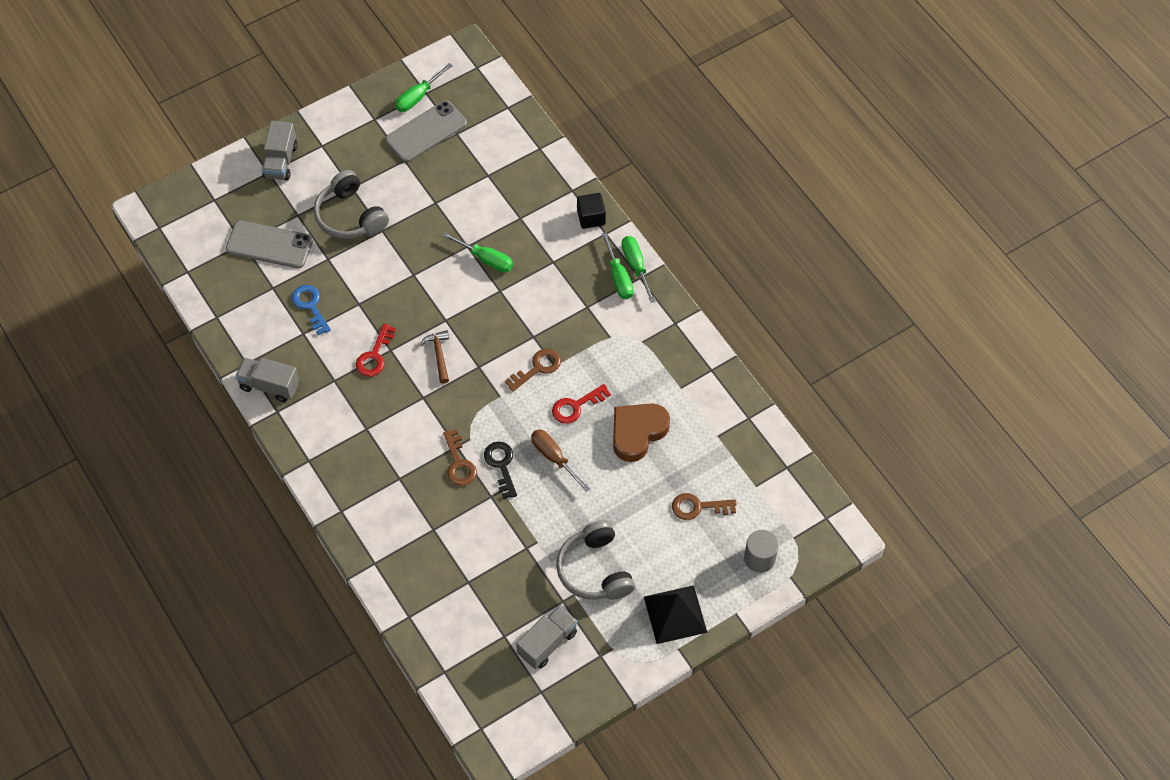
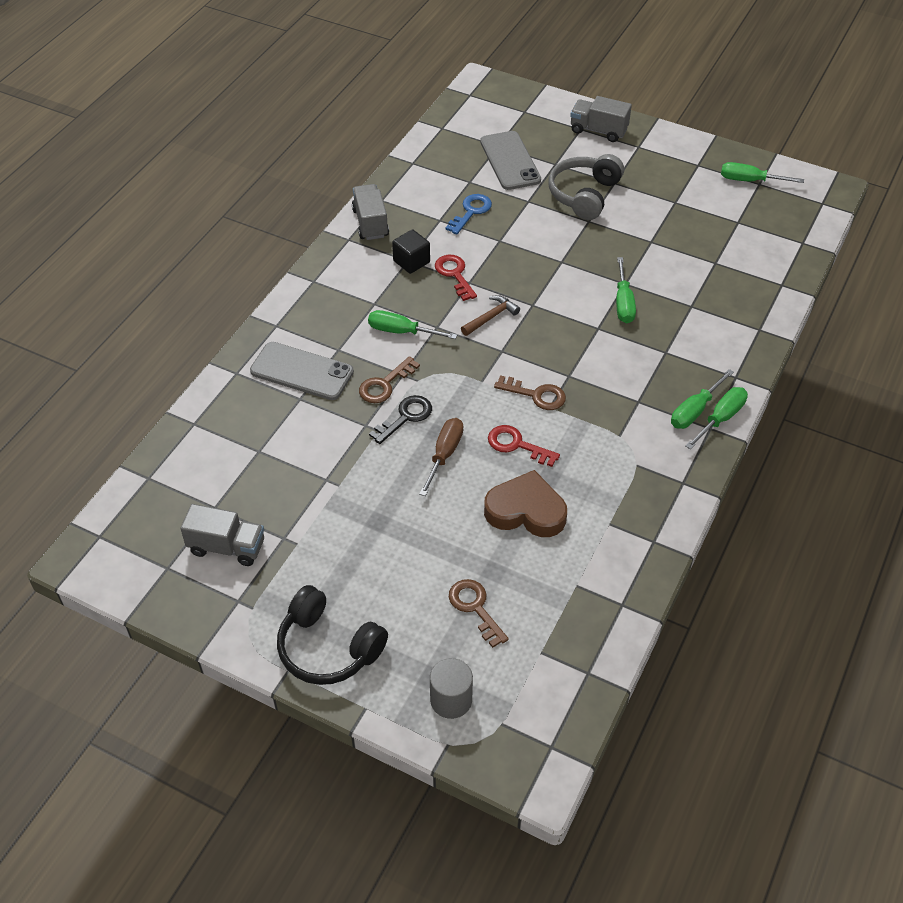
camera: 60 degrees right, 10 degrees down
grey truck [262,121,298,181] -> grey truck turned 45 degrees clockwise [570,96,632,142]
red key [356,324,396,377] -> red key turned 75 degrees clockwise [435,255,477,301]
grey phone [385,101,467,162] -> grey phone moved to [250,342,354,400]
grey headphones [556,520,635,600] -> none
black cube [577,193,606,229] -> black cube moved to [392,229,430,274]
black pyramid [644,585,708,644] -> black headphones [277,585,388,685]
none -> green screwdriver [368,310,457,339]

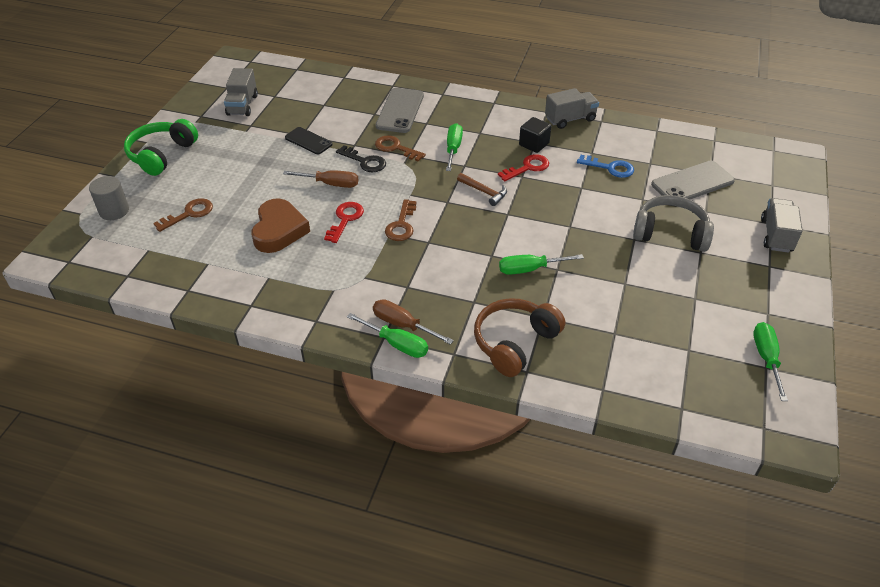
camera: 80 degrees right, 5 degrees down
black headphones [277,585,388,685] -> green headphones [124,119,198,176]
green screwdriver [671,369,734,429] -> brown screwdriver [373,299,454,345]
none -> black phone [285,127,333,154]
none -> brown headphones [474,298,565,377]

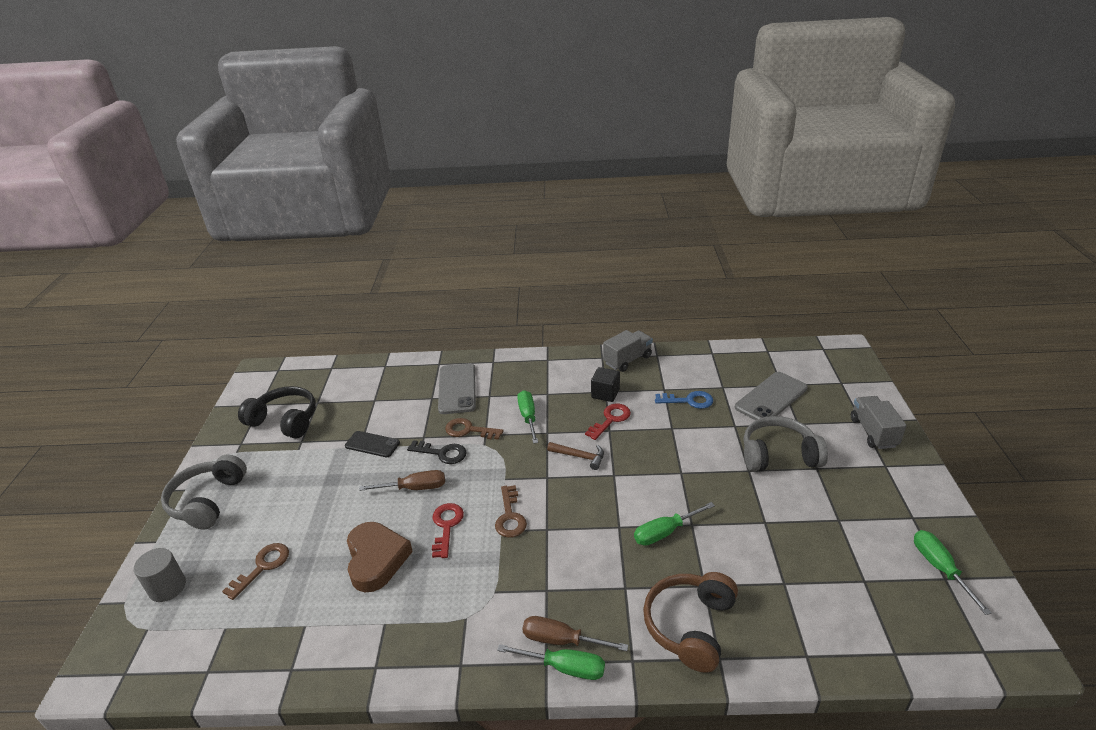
camera: 15 degrees left, 10 degrees down
green headphones [124,119,198,176] -> grey headphones [161,454,247,530]
grey truck [224,68,258,116] -> black headphones [238,386,316,439]

